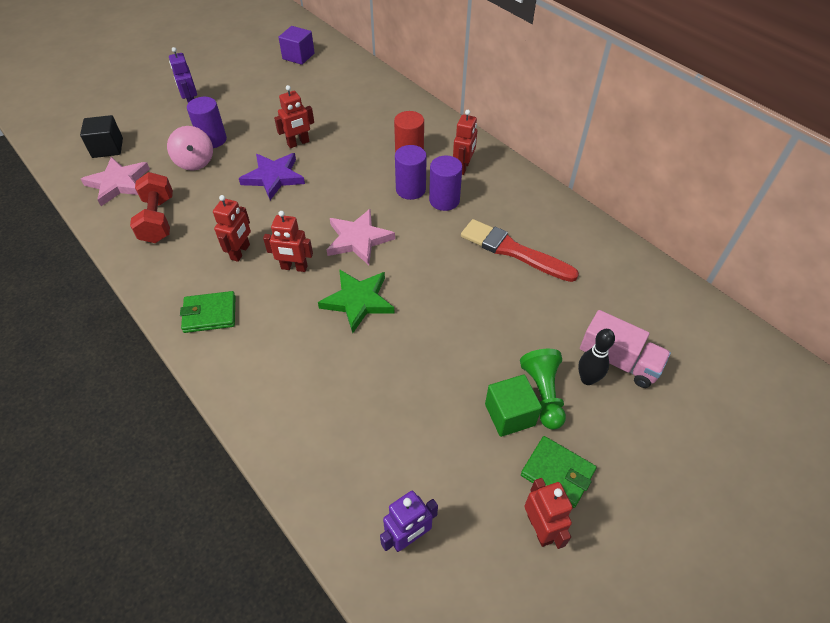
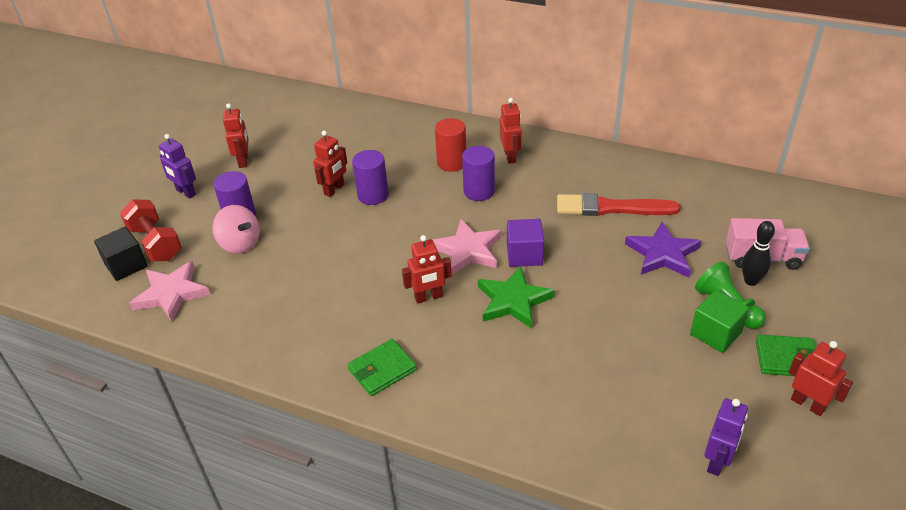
camera: 25 degrees left, 10 degrees down
red dumbbell [130,172,173,243] -> red dumbbell moved to [120,199,182,261]
red robot [213,195,251,262] -> red robot moved to [223,103,249,168]
purple star [239,153,305,200] -> purple star moved to [625,222,702,277]
purple cube [278,26,315,65] -> purple cube moved to [507,219,544,267]
purple cylinder [429,156,463,211] -> purple cylinder moved to [352,150,389,205]

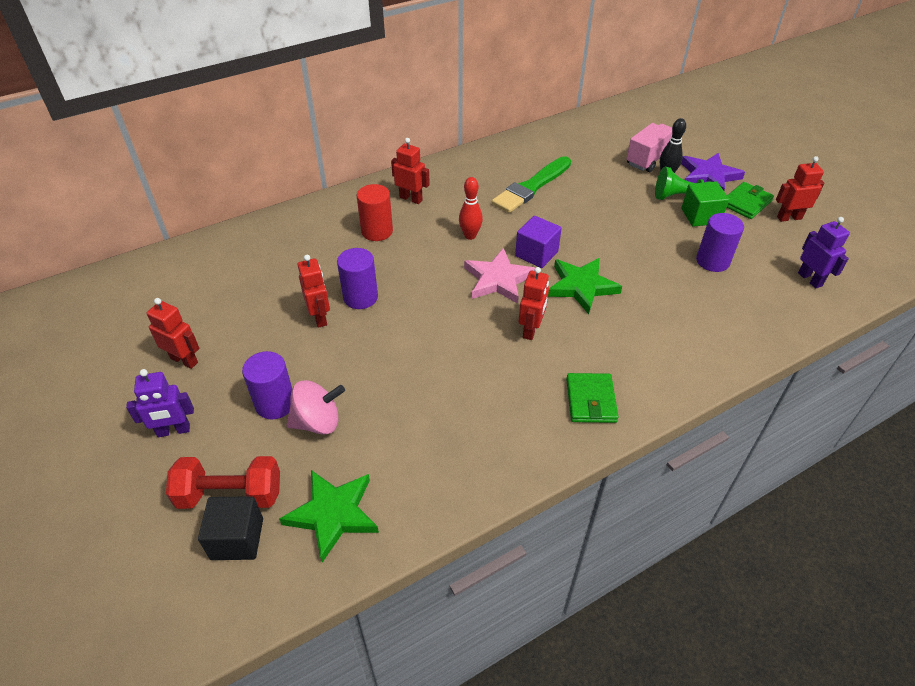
camera: 55 degrees left, 5 degrees up
pink star [129,261,210,322] -> green star [279,470,379,563]
purple cylinder [462,146,495,201] -> purple cylinder moved to [696,213,744,272]
red brush [557,193,681,216] -> green brush [492,156,571,213]
purple star [625,222,702,277] -> purple star moved to [681,153,745,191]
none -> red bowling pin [459,177,483,240]

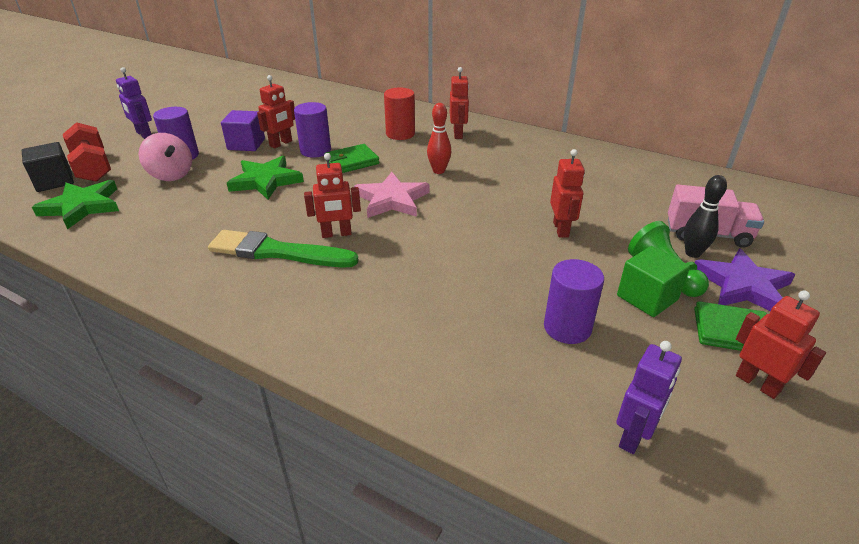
camera: 60 degrees right, 10 degrees down
red robot [147,298,200,369] -> red robot moved to [550,149,585,238]
green brush [492,156,571,213] -> green brush moved to [208,230,359,267]
purple cube [515,216,562,268] -> purple cube moved to [221,110,265,151]
green star [548,258,622,314] -> green star moved to [227,156,304,200]
green wallet [566,373,618,423] -> green wallet moved to [324,144,379,173]

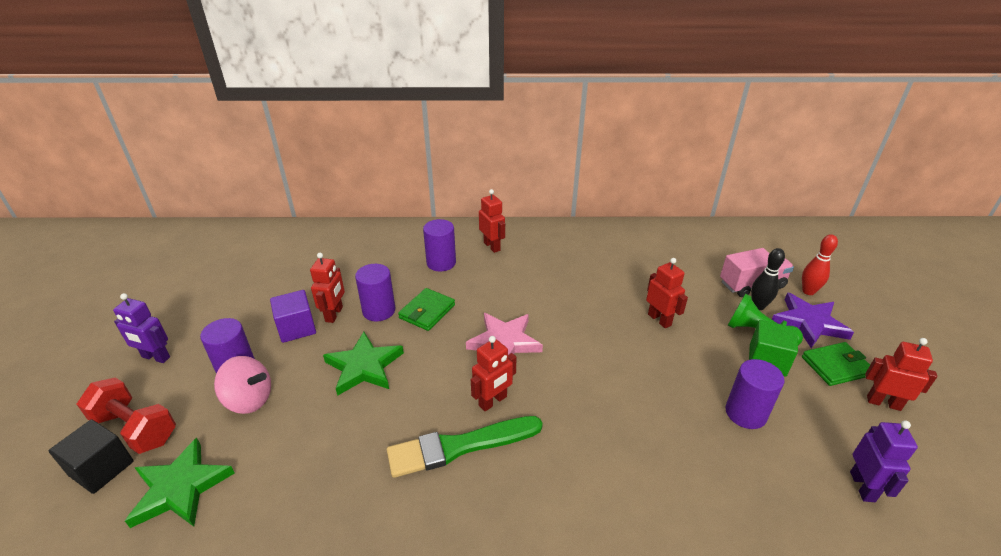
camera: 30 degrees left, 0 degrees up
red cylinder [384,87,415,140] -> purple cylinder [423,219,456,271]
red bowling pin [427,103,451,174] -> red bowling pin moved to [802,234,838,295]

